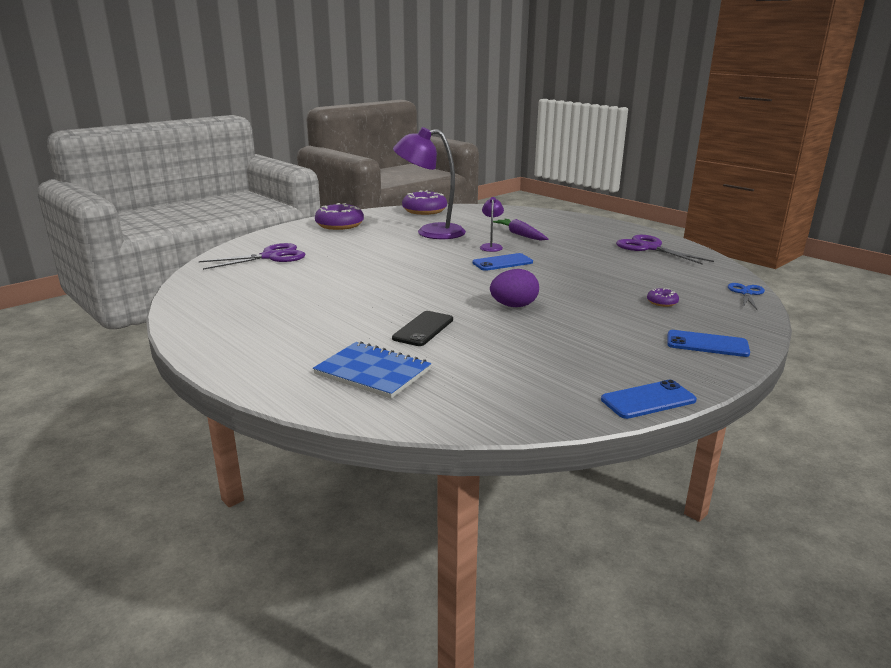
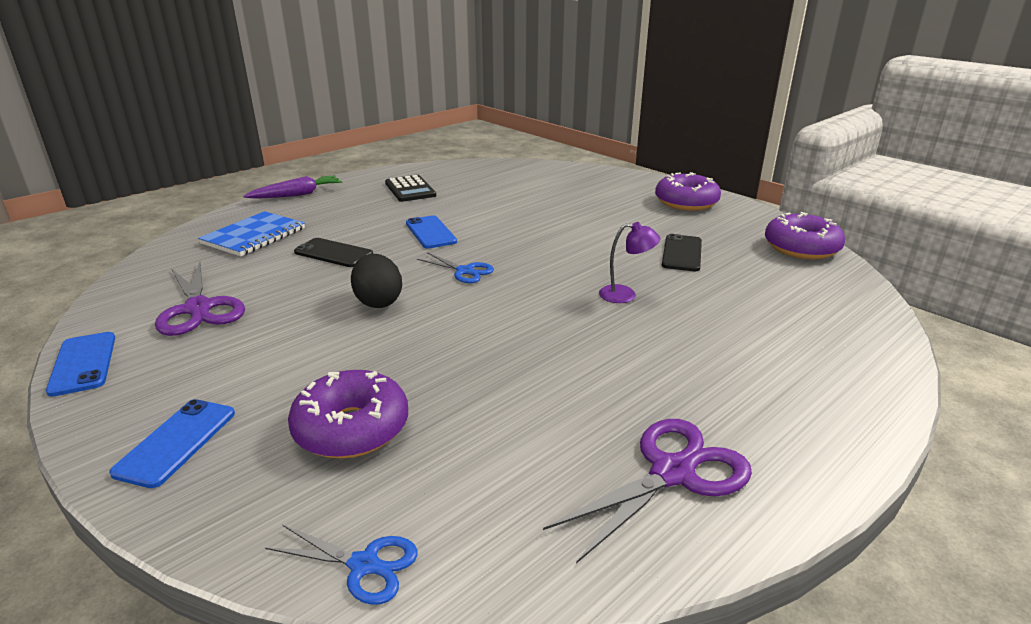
camera: 90 degrees right, 5 degrees up
purple scissors [199,243,305,270] -> purple scissors moved to [155,261,245,336]
purple lamp [393,127,466,239] -> black phone [662,234,702,271]
blue phone [472,253,533,271] -> blue phone moved to [406,215,457,248]
purple egg [490,269,539,307] -> black egg [351,254,402,308]
purple carrot [493,219,548,240] -> purple carrot moved to [243,176,342,199]
purple donut [647,288,679,307] -> purple donut [288,370,408,459], size x2.16
none -> black calculator [385,175,436,202]
none -> blue scissors [417,252,494,283]

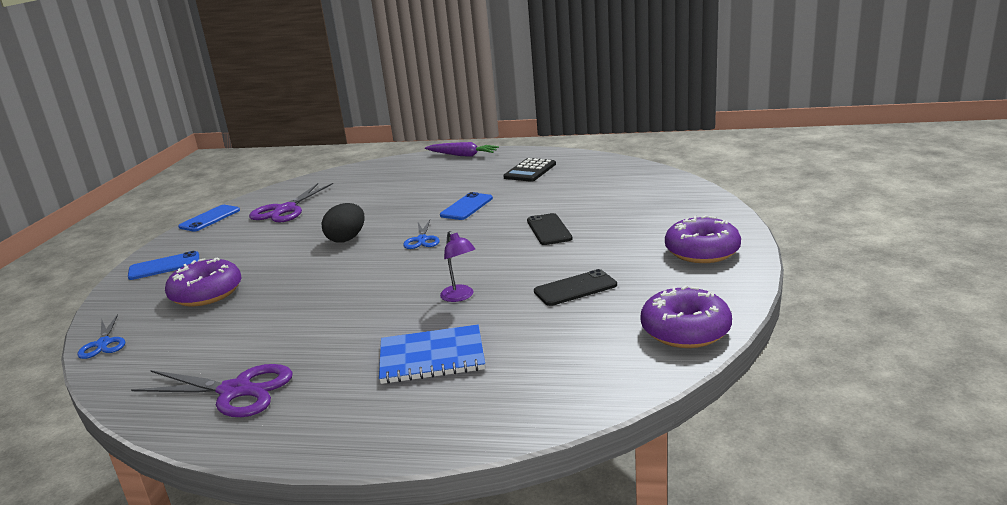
camera: 55 degrees right, 5 degrees down
blue notebook [198,211,305,256] -> blue notebook moved to [379,325,485,384]
black phone [294,238,373,267] -> black phone moved to [527,213,572,245]

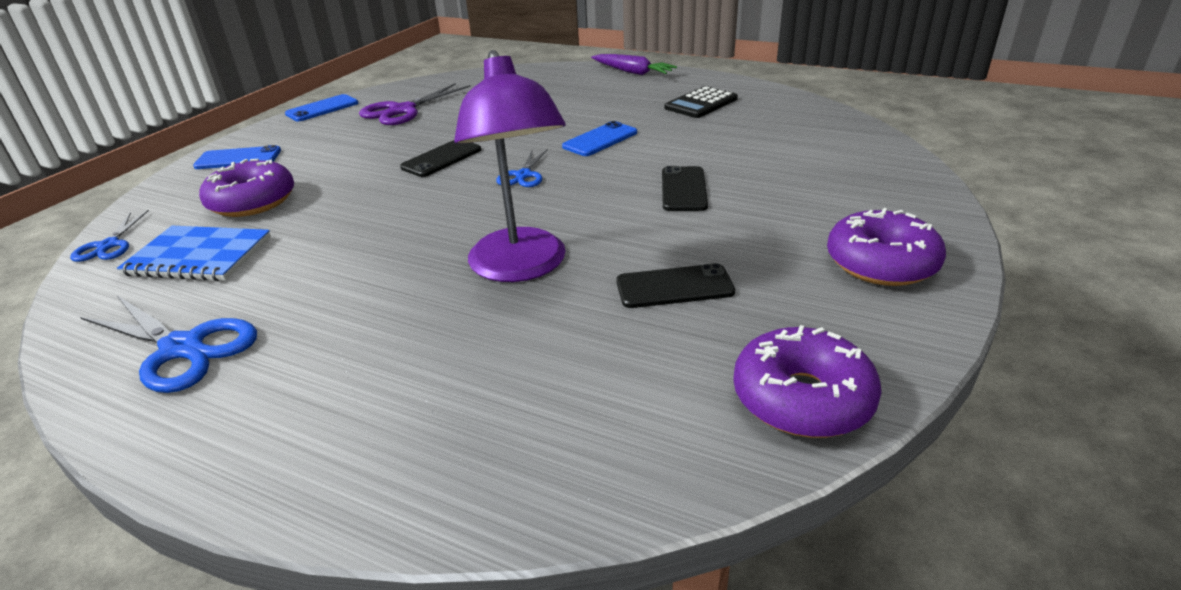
camera: 15 degrees right, 10 degrees up
purple scissors [131,364,293,417] -> blue scissors [80,296,257,393]
black egg [322,203,365,243] -> black phone [400,140,481,177]
blue notebook [379,325,485,384] -> blue notebook moved to [117,226,271,281]
purple lamp [440,231,475,302] -> purple lamp [454,50,566,282], size x2.20

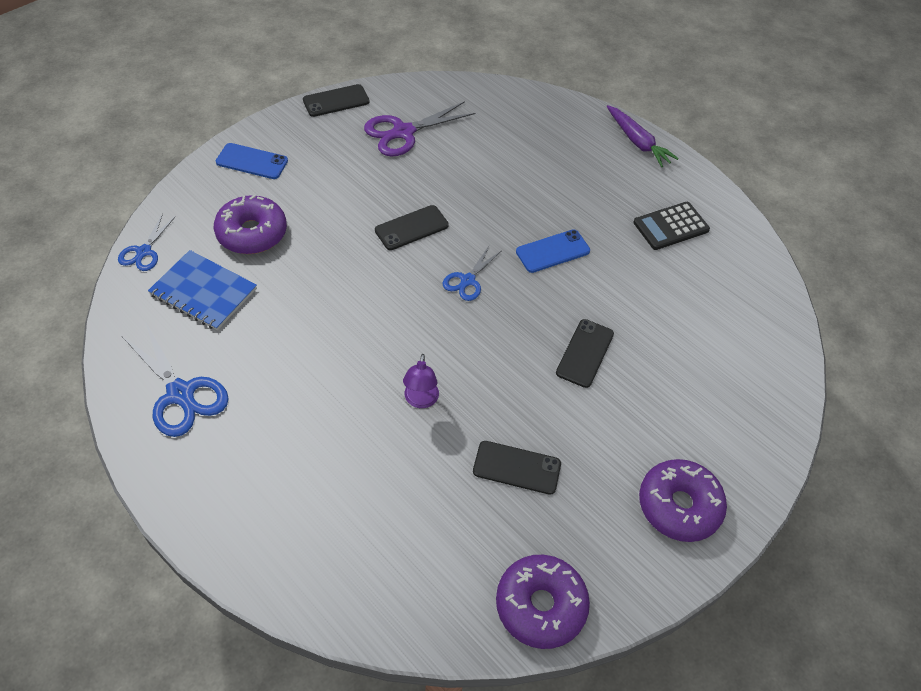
camera: 15 degrees right, 20 degrees up
blue phone [285,94,358,121] -> black phone [303,84,370,117]
purple lamp [454,50,566,282] -> purple lamp [403,354,439,408], size x0.46

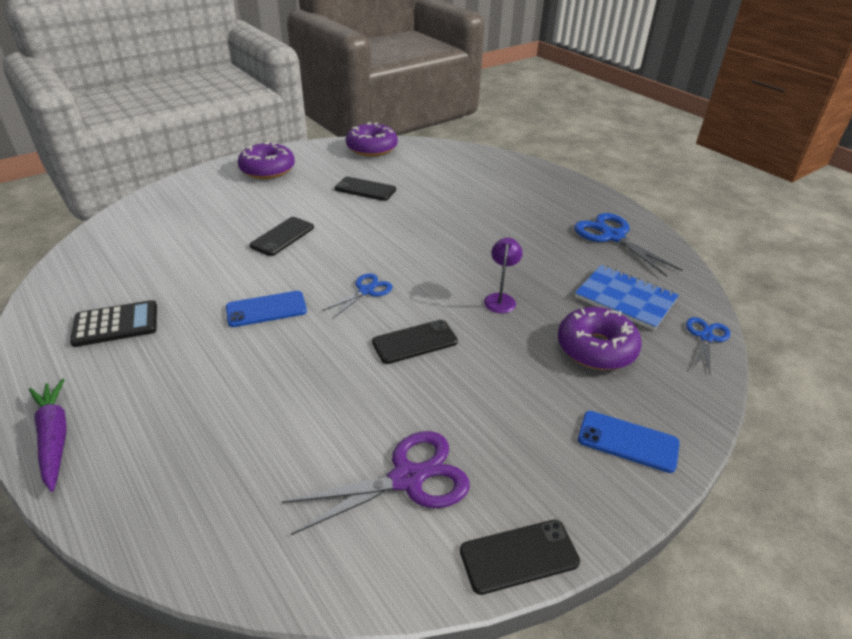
camera: 170 degrees left, 15 degrees down
purple lamp [403,354,439,408] -> purple lamp moved to [484,238,523,313]

